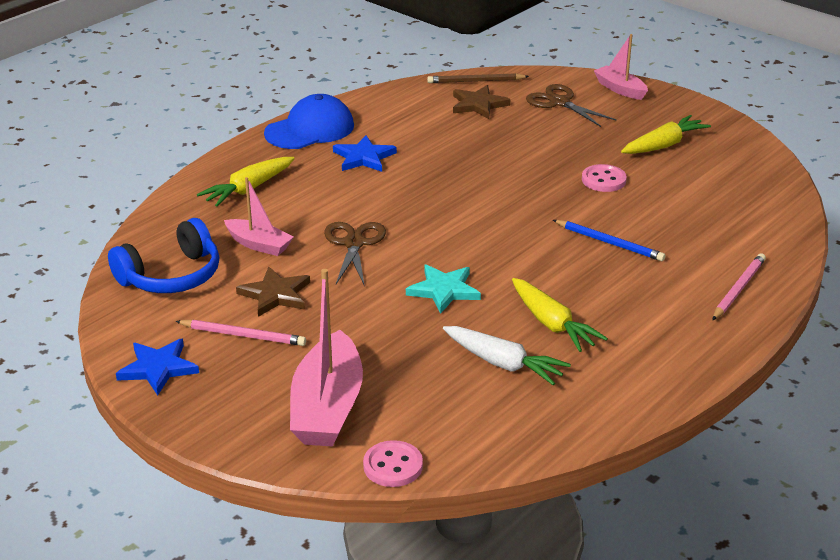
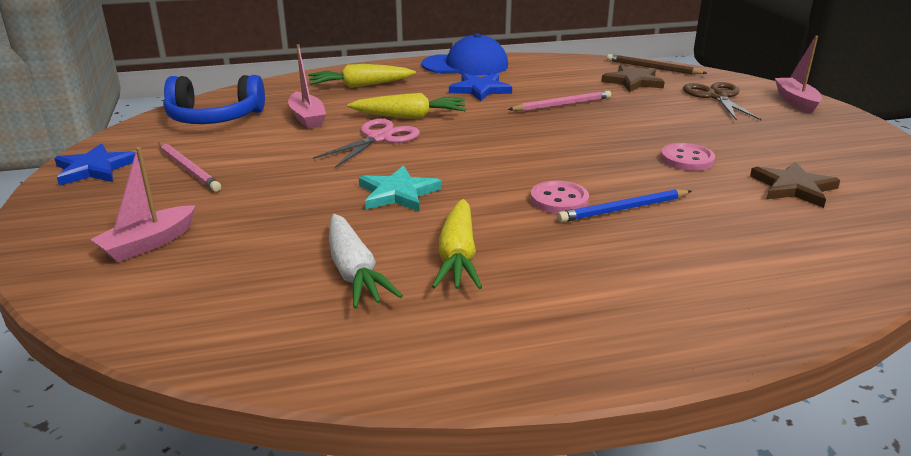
camera: 35 degrees right, 5 degrees down
brown star [236,267,310,317] -> brown star moved to [750,161,840,208]
pink boat [290,269,363,447] -> pink boat [90,147,196,262], size x0.58
brown scissors [324,222,386,287] -> pink scissors [313,119,420,168]
pink button [363,440,423,487] -> pink button moved to [530,181,589,214]
blue pencil [553,220,666,261] -> blue pencil turned 90 degrees clockwise [557,189,692,222]
yellow carrot [621,115,711,154] -> yellow carrot moved to [347,93,466,118]
pink pencil [712,253,766,320] -> pink pencil moved to [508,91,611,111]

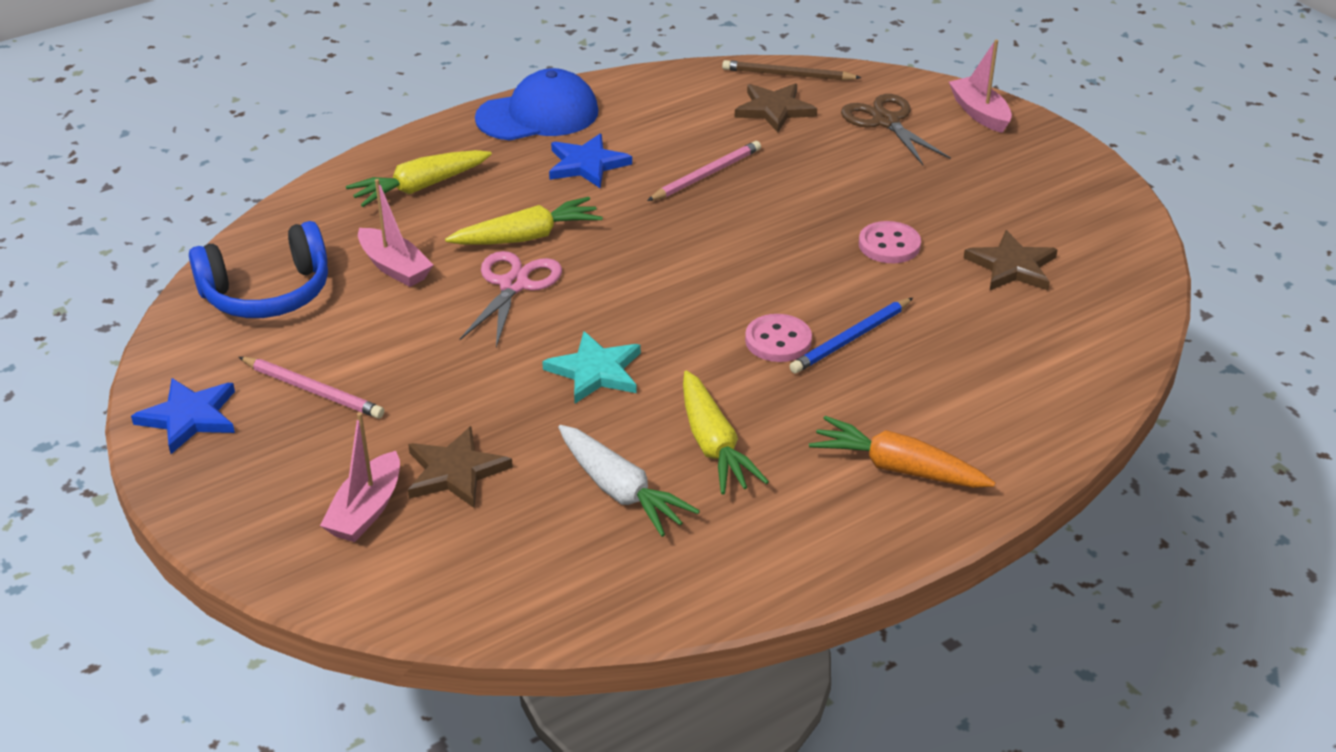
camera: 20 degrees left, 10 degrees up
none -> brown star [408,426,513,508]
none -> orange carrot [809,416,995,488]

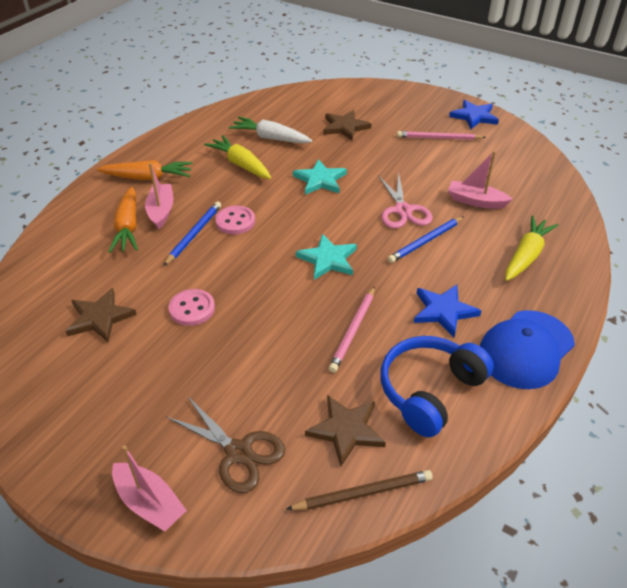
camera: 155 degrees right, 5 degrees up
blue headphones [189,221,328,318] -> blue headphones moved to [381,336,494,437]
pink boat [320,412,400,542] -> pink boat moved to [145,163,173,229]
yellow carrot [445,197,603,245] -> blue pencil [388,216,464,263]
none -> orange carrot [108,187,138,253]
none -> turquoise star [296,234,357,280]

